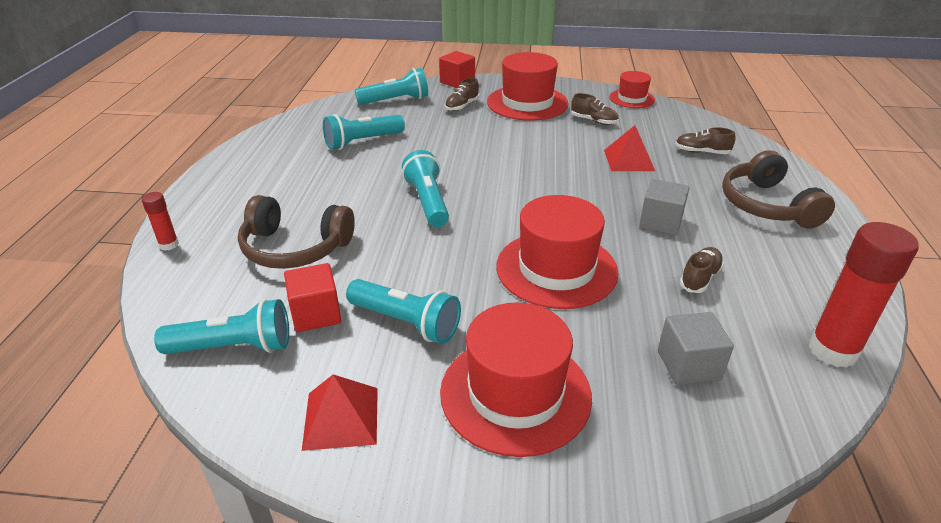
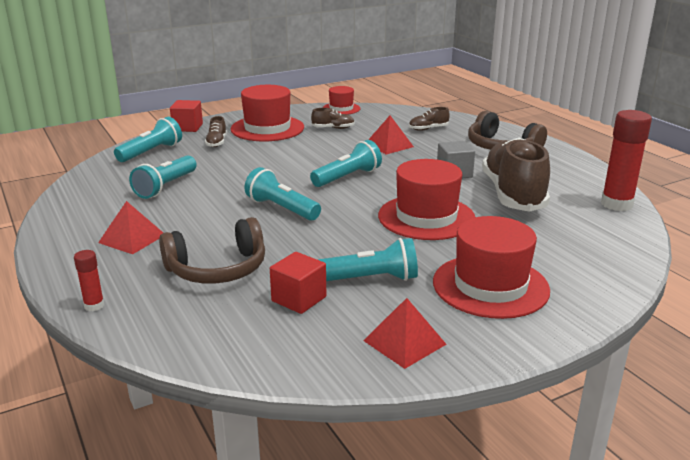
camera: 35 degrees left, 10 degrees down
turquoise flashlight [154,299,289,354] -> turquoise flashlight moved to [310,140,382,187]
grey cube [658,312,734,385] -> none
brown shoe [679,247,724,293] -> brown shoe [482,138,550,212], size x2.43
none -> red pyramid [98,201,163,254]

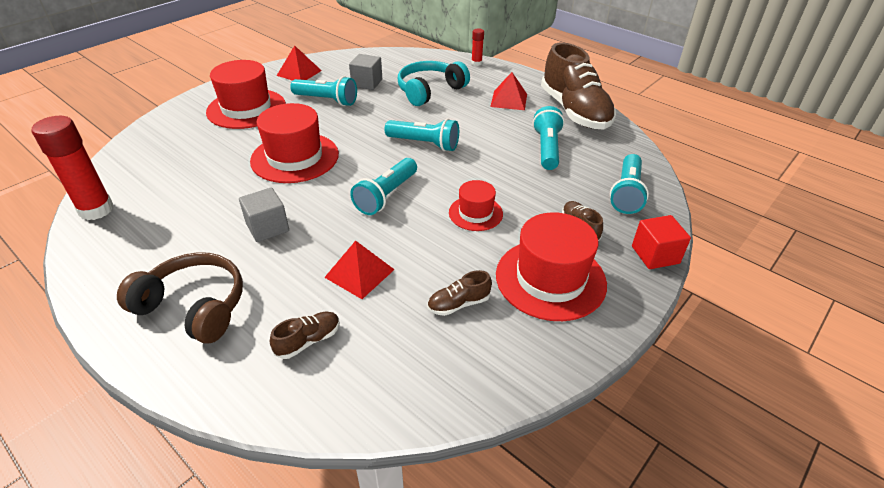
camera: 160 degrees right, 15 degrees up
brown headphones [159,217,265,283] -> turquoise headphones [398,61,470,106]
red cube [270,252,326,314] -> grey cube [349,54,382,90]
turquoise flashlight [318,238,418,281] -> turquoise flashlight turned 135 degrees counterclockwise [290,76,357,106]
red hat [323,86,360,115] -> red hat moved to [449,180,503,231]
brown shoe [482,138,550,212] -> brown shoe moved to [541,42,616,129]

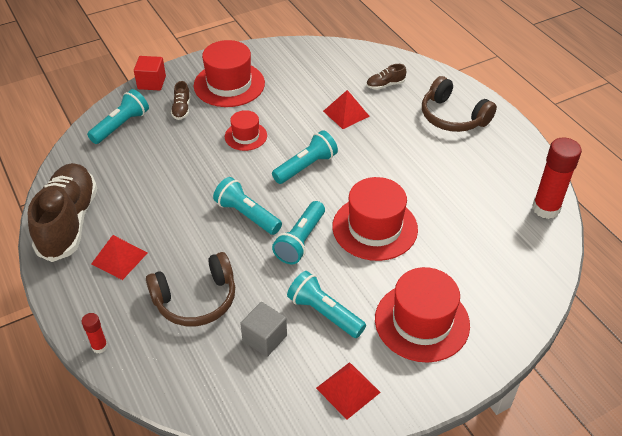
camera: 160 degrees left, 5 degrees up
grey cube [239,187,289,242] -> none
turquoise headphones [398,61,470,106] -> brown headphones [146,252,235,326]
brown shoe [427,270,492,316] -> none
turquoise flashlight [533,106,565,170] -> turquoise flashlight moved to [272,201,325,264]

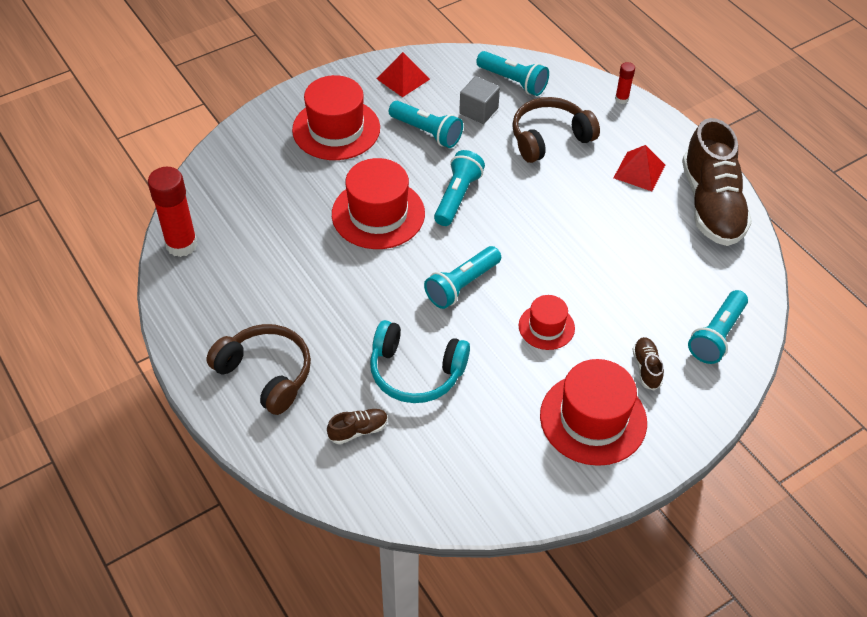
camera: 175 degrees right, 5 degrees up
red cube [134,56,166,91] -> none
turquoise flashlight [213,177,282,235] -> turquoise flashlight moved to [476,51,549,96]
red pyramid [323,90,370,129] -> turquoise headphones [370,320,470,403]

